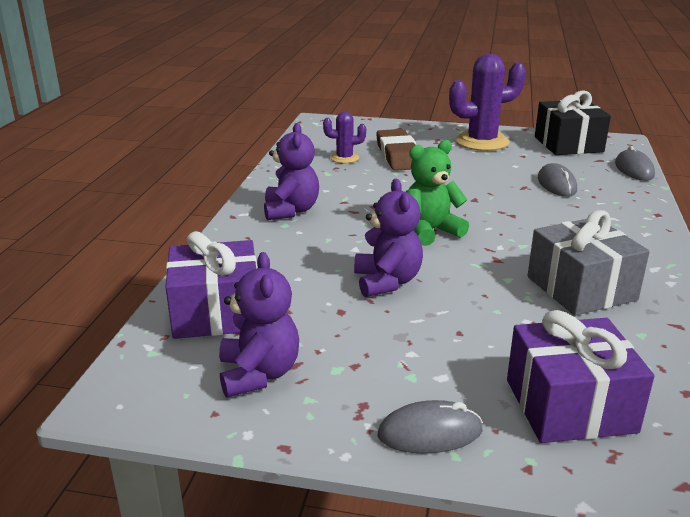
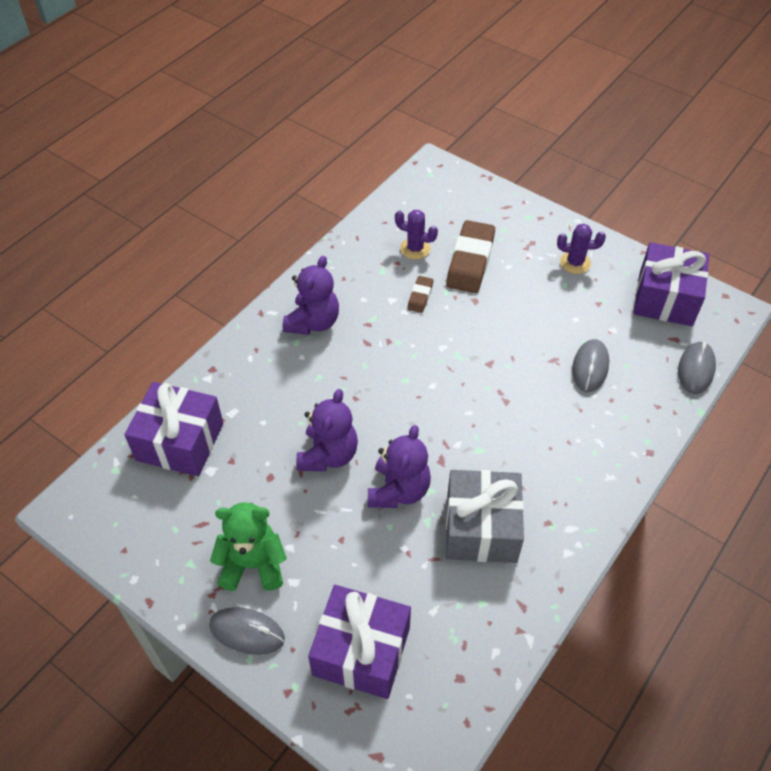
camera: 25 degrees right, 25 degrees up
purple teddy bear [219,252,299,398] -> purple teddy bear moved to [368,425,431,508]
green teddy bear [406,140,469,246] -> green teddy bear moved to [210,502,287,591]
purple cactus [449,54,526,151] -> purple cactus [557,224,606,274], size x0.52
black gift [535,90,611,155] -> purple gift [633,242,709,326]
none -> brown eraser [407,276,433,313]

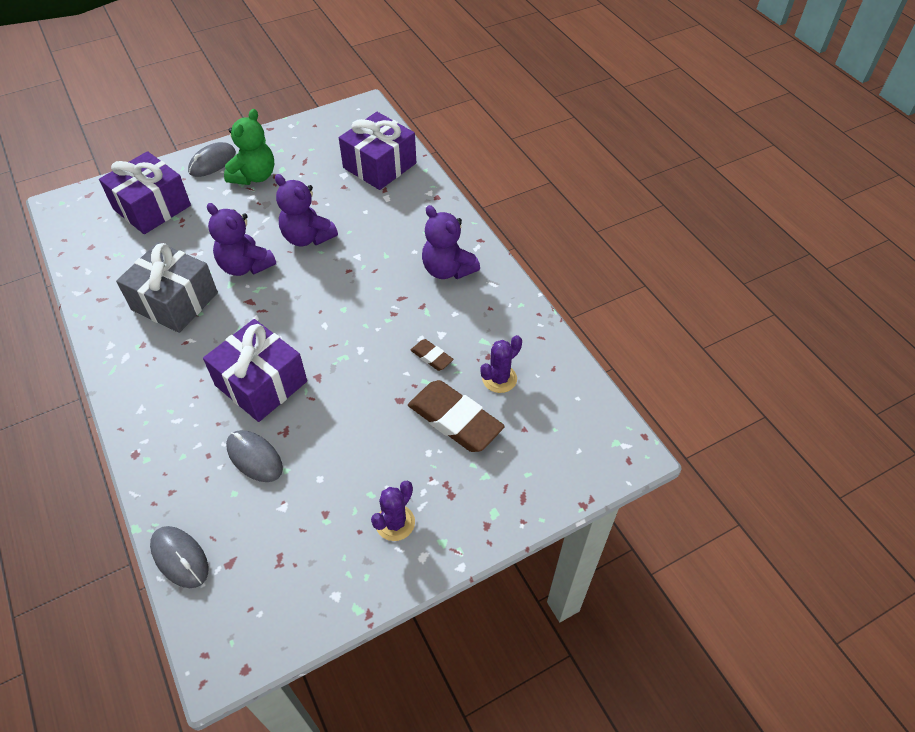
camera: 115 degrees right, 0 degrees up
purple gift [633,242,709,326] -> purple gift moved to [203,319,307,422]

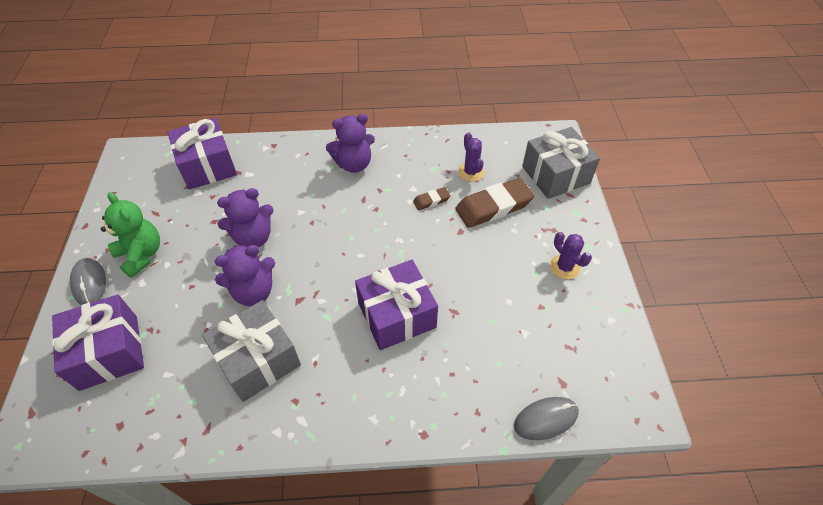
camera: 65 degrees left, 0 degrees up
grey mouse [226,430,283,482] -> none
none -> grey gift [522,127,600,199]

